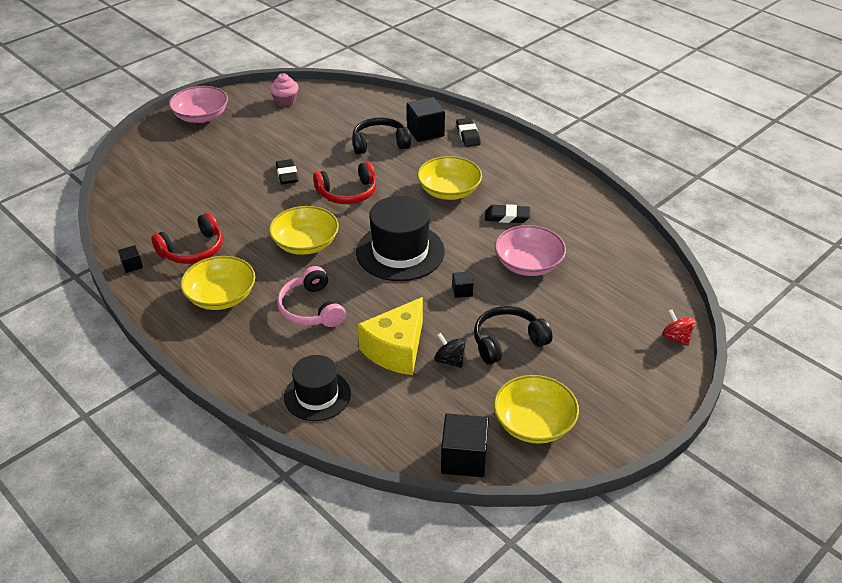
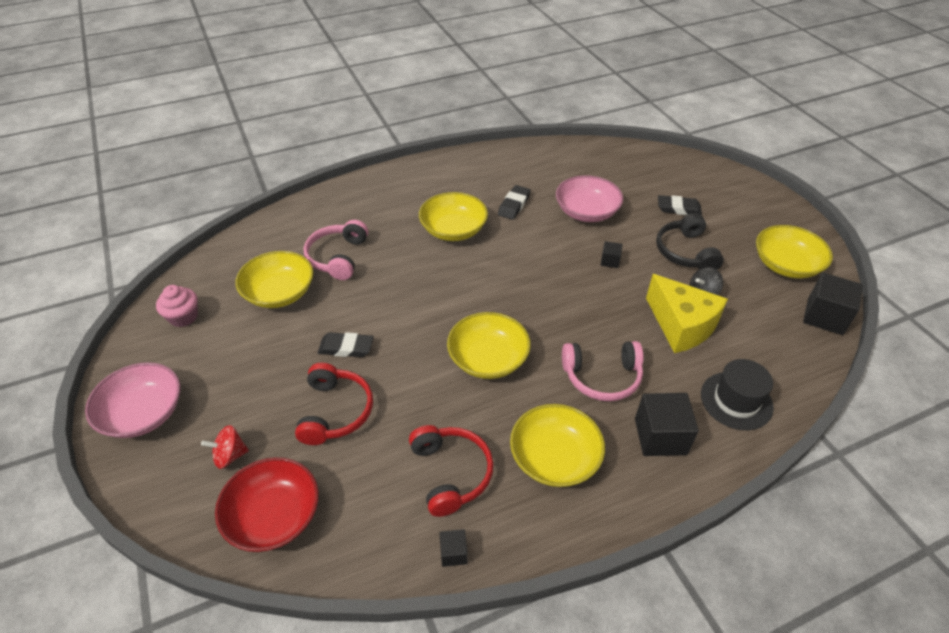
camera: 70 degrees left, 5 degrees up
red headphones [313,162,376,204] -> red headphones moved to [295,363,373,445]
black headphones [352,117,411,154] -> pink headphones [304,220,368,280]
black hat [356,196,445,281] -> none
black cube [407,97,445,142] -> black cube moved to [635,393,699,456]
black eraser [456,118,481,147] -> black eraser moved to [658,195,702,216]
red spinning top [662,310,696,346] -> red spinning top moved to [201,425,249,469]
none -> red bowl [215,457,319,552]
none -> yellow bowl [236,251,313,308]

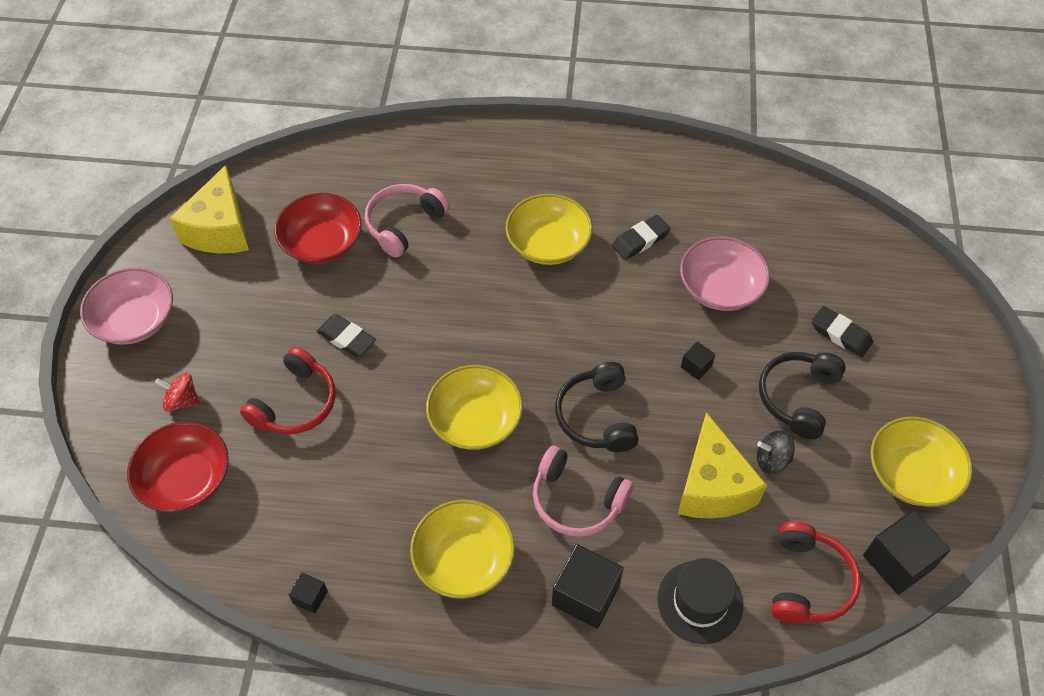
camera: 30 degrees right, 10 degrees up
pink cupcake [156,285,198,327] -> yellow cheese [170,165,249,253]
yellow bowl [236,251,313,308] -> red bowl [274,193,362,264]
red headphones [409,425,494,517] -> red headphones moved to [771,521,861,624]
none -> black headphones [555,362,639,452]

